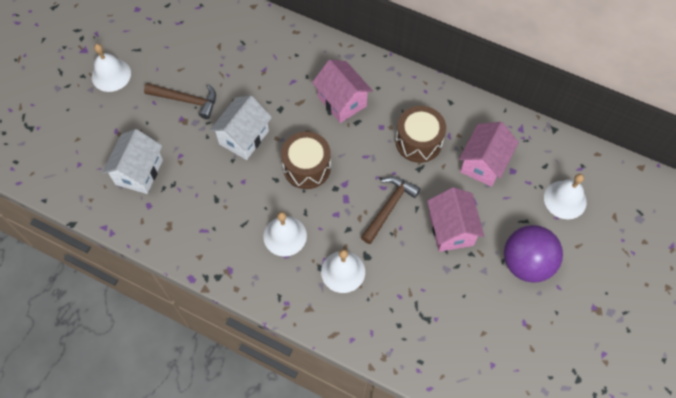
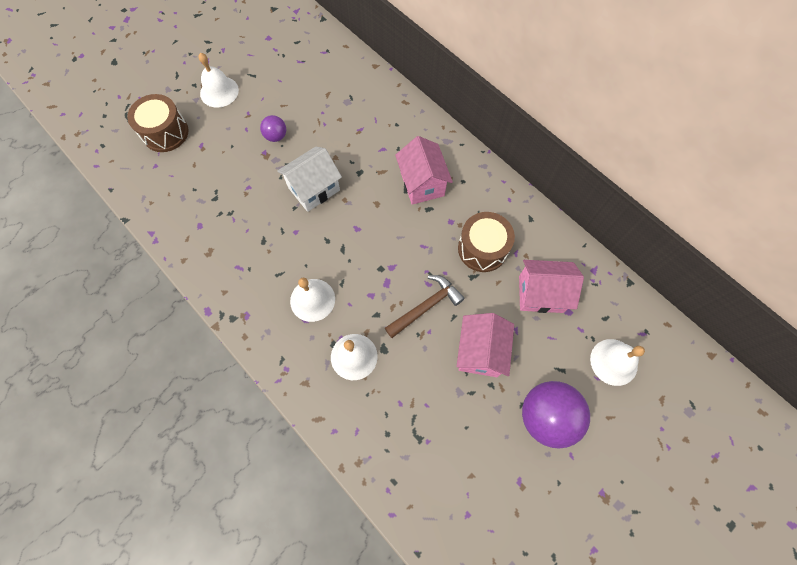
camera: 20 degrees right, 5 degrees up
white house [102,129,163,194] -> none
brown hammer [144,83,216,119] -> purple ball [260,115,286,142]
brown drum [281,132,331,189] -> brown drum moved to [127,94,189,152]
pink house [459,122,519,187] -> pink house turned 45 degrees clockwise [519,260,584,313]

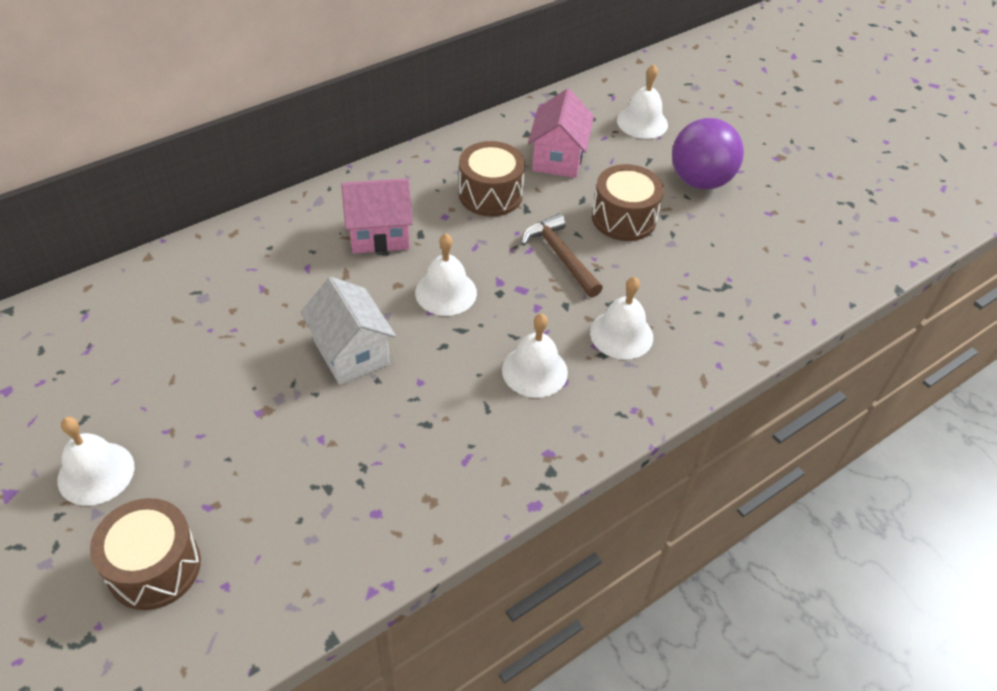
camera: 85 degrees left, 20 degrees down
purple ball [260,115,286,142] -> none
pink house [456,313,514,377] -> brown drum [592,164,664,241]
none -> white bell [415,234,477,316]

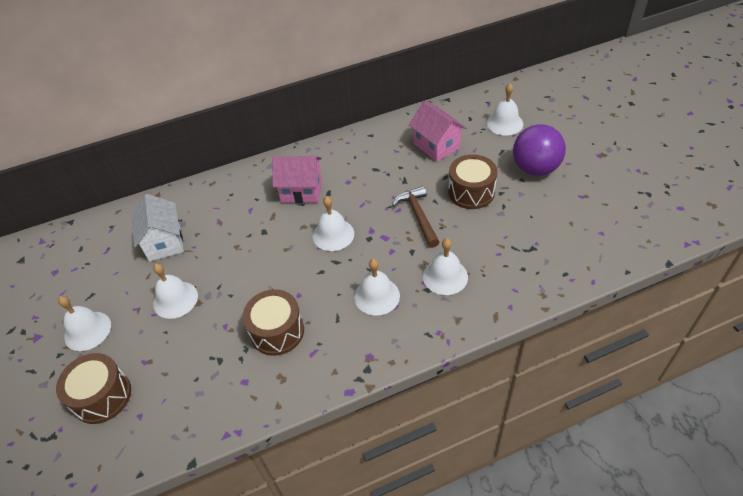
camera: 20 degrees right, 0 degrees up
white house [300,277,396,385] -> white house moved to [131,194,184,262]
brown drum [459,141,525,217] -> brown drum moved to [243,289,304,356]
pink house [528,89,594,178] -> pink house turned 60 degrees counterclockwise [409,101,466,162]
none -> white bell [153,264,198,319]

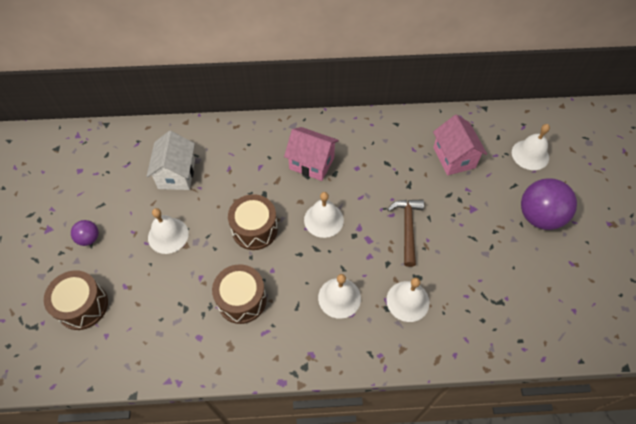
camera: 15 degrees right, 10 degrees up
white bell [58,296,111,351] -> purple ball [71,220,99,246]
brown drum [448,154,498,209] -> brown drum moved to [228,194,278,250]

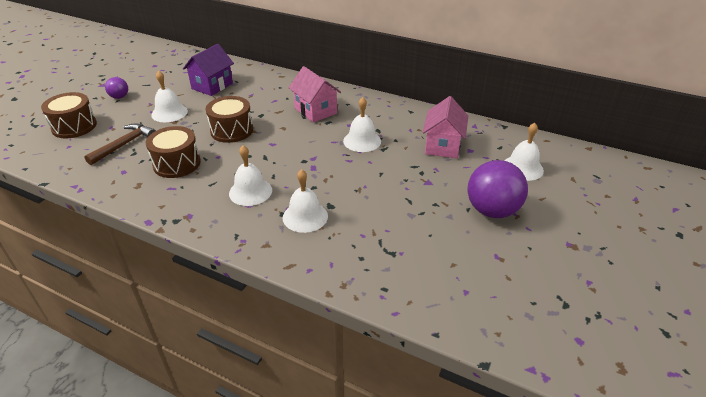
camera: 30 degrees right, 20 degrees down
white house [146,131,195,190] -> purple house [183,44,234,96]
white bell [304,192,344,238] -> white bell moved to [343,97,381,152]
brown hammer [387,199,424,267] -> brown hammer moved to [84,123,156,165]

